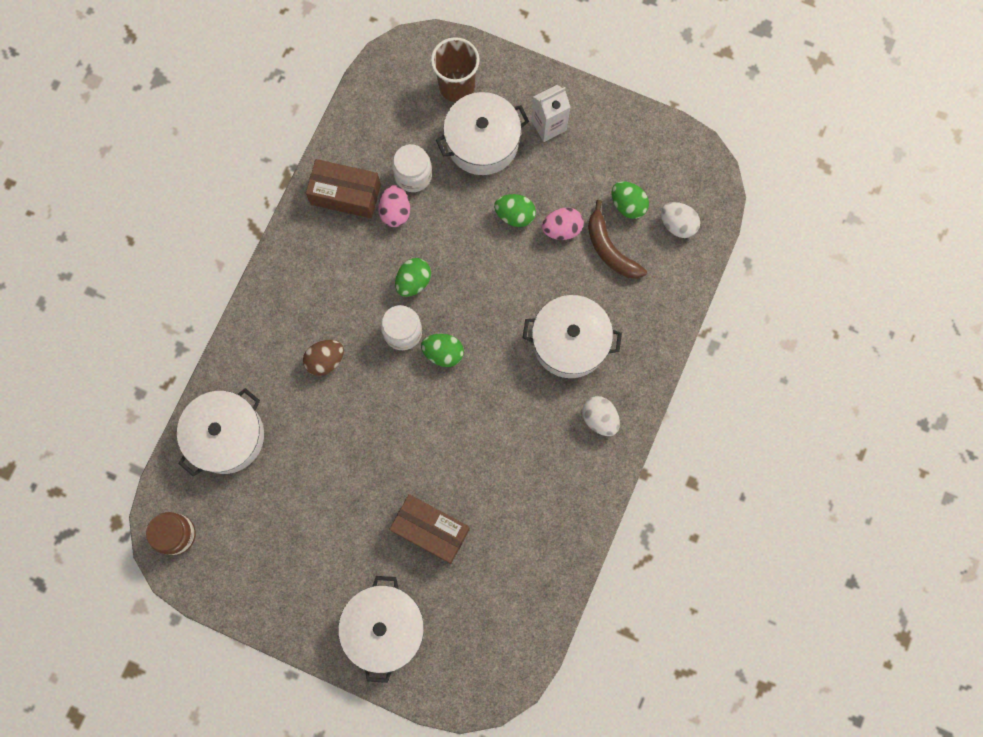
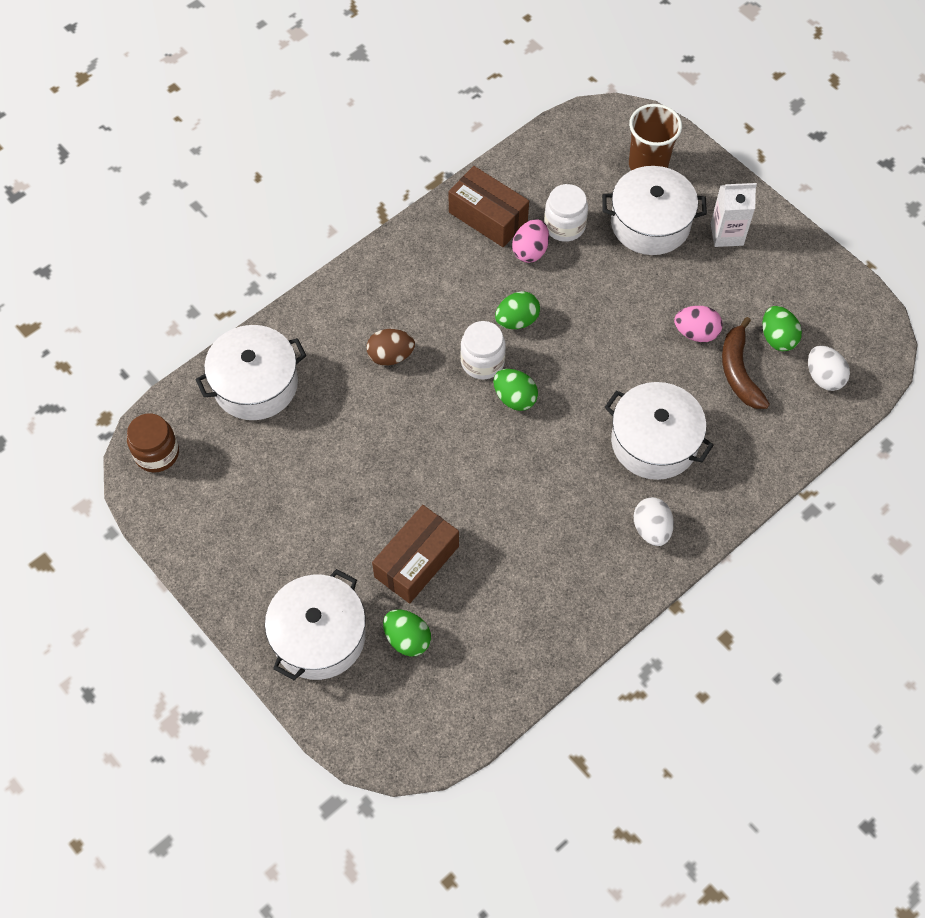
camera: 25 degrees right, 15 degrees down
brown box [389,494,470,564] -> brown box turned 75 degrees clockwise [372,505,459,604]
green egg [494,194,536,227] -> green egg moved to [383,609,431,657]

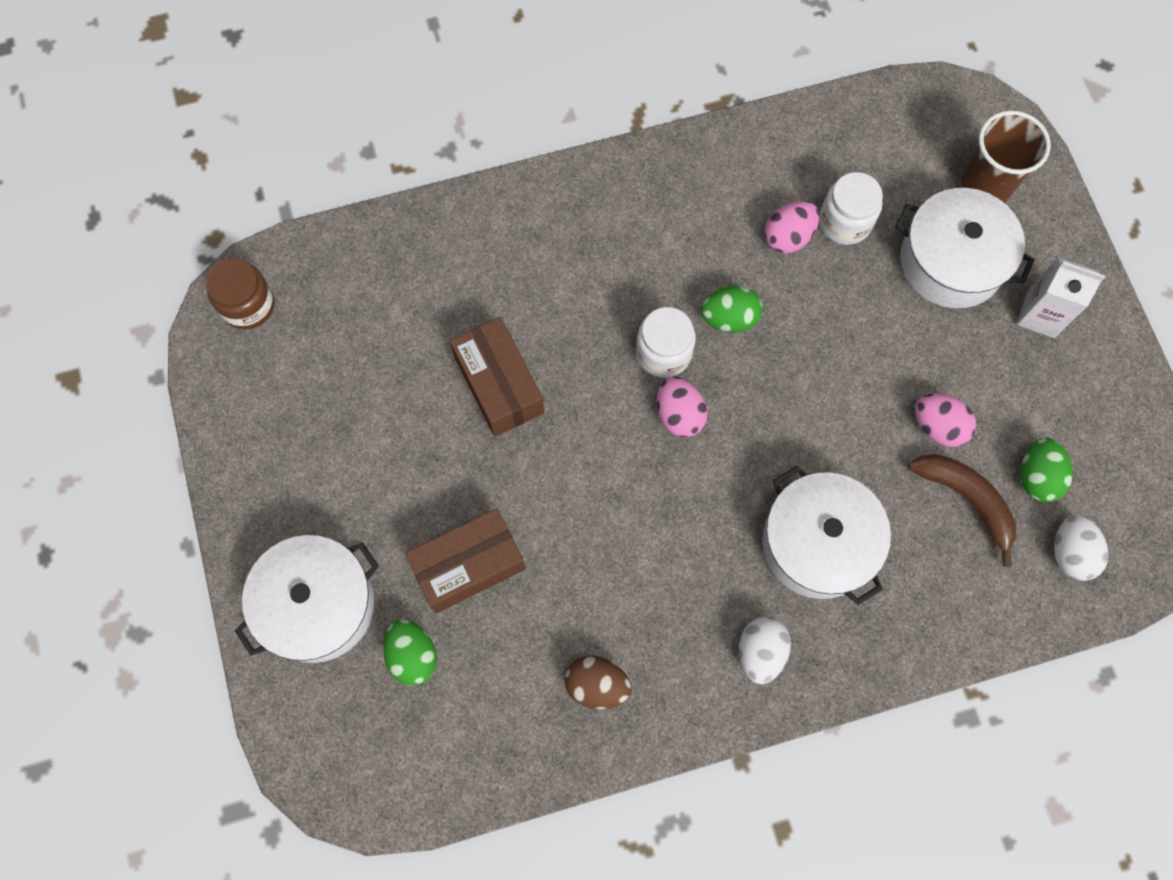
camera: 25 degrees right, 10 degrees up
white pot [195,325,306,420] -> none
brown egg [366,329,415,366] -> brown egg moved to [565,656,632,709]
brown box [448,166,529,247] -> brown box moved to [450,317,544,437]
green egg [493,369,538,411] -> pink egg [657,376,708,437]
brown banana [722,317,770,409] -> brown banana turned 120 degrees clockwise [908,454,1016,567]

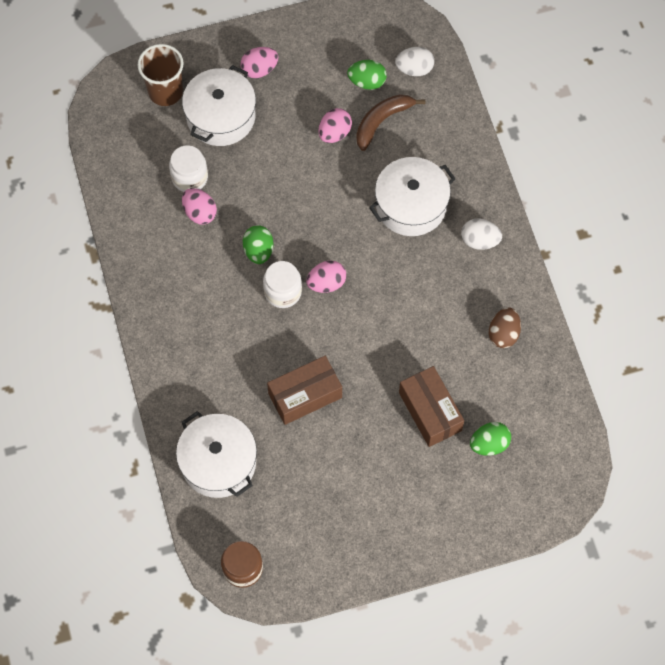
camera: 90 degrees left, 5 degrees down
white pot [235,535,379,663] -> white pot moved to [176,411,257,498]
white carton [1017,257,1105,338] -> pink egg [240,47,278,78]

